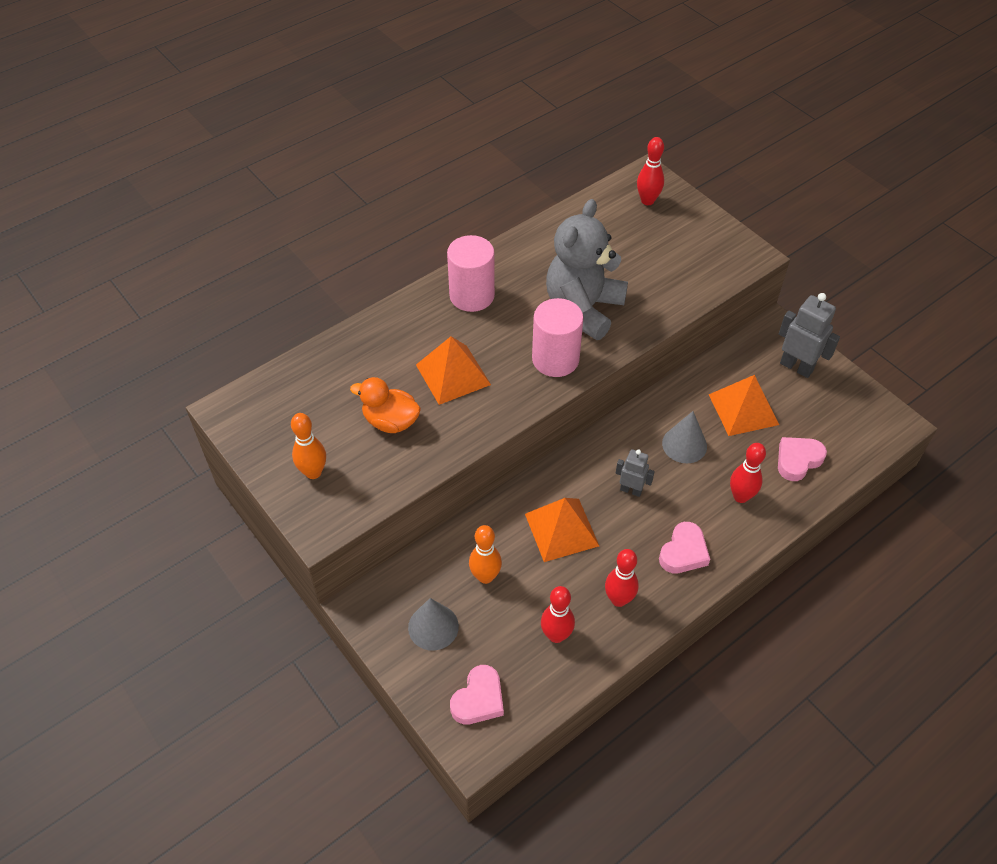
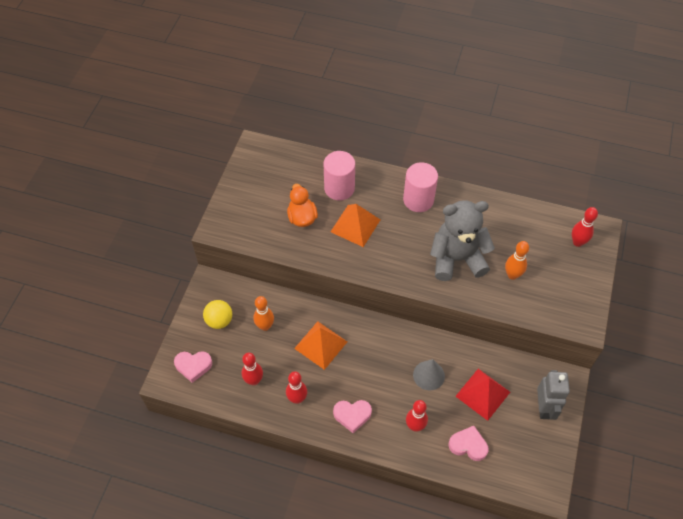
camera: 55 degrees right, 5 degrees up
orange bowling pin [291,413,326,479] -> orange bowling pin moved to [505,241,529,280]
grey cone [408,598,459,651] -> yellow ball [203,300,232,329]
pink cylinder [532,298,584,377] -> pink cylinder moved to [324,151,355,200]
grey robot [616,449,655,497] -> none
orange pyramid [709,375,779,436] -> red pyramid [455,369,510,421]

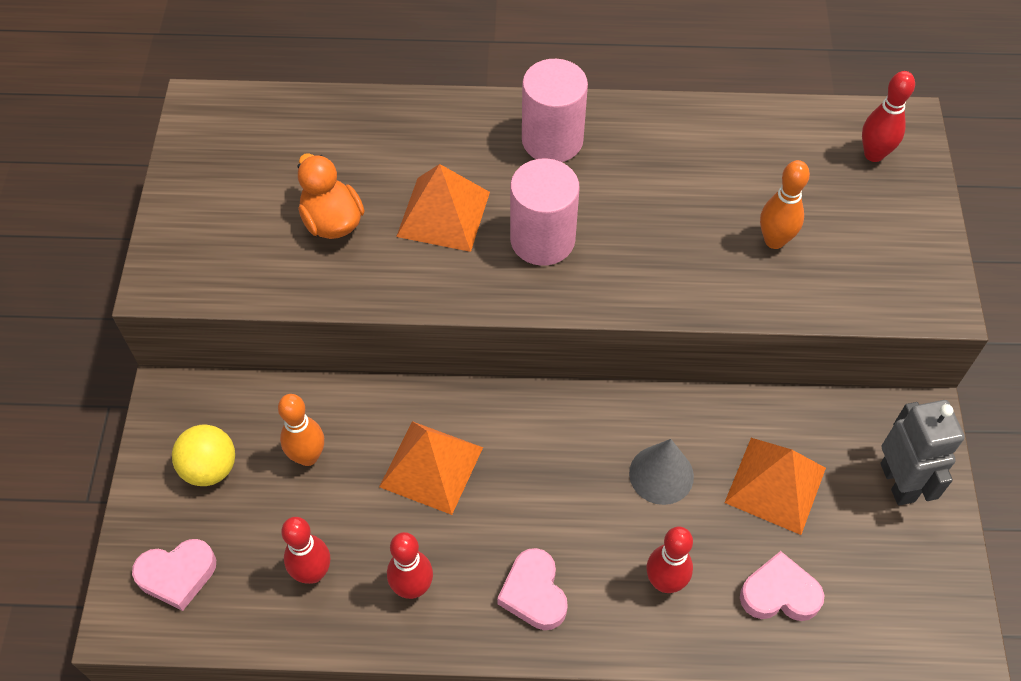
camera: 15 degrees left, 0 degrees up
pink cylinder [324,151,355,200] -> pink cylinder moved to [510,158,580,266]
pink heart [333,400,372,433] -> pink heart turned 90 degrees clockwise [497,548,568,630]
grey teddy bear [430,200,495,281] -> none
red pyramid [455,369,510,421] -> orange pyramid [724,438,826,535]

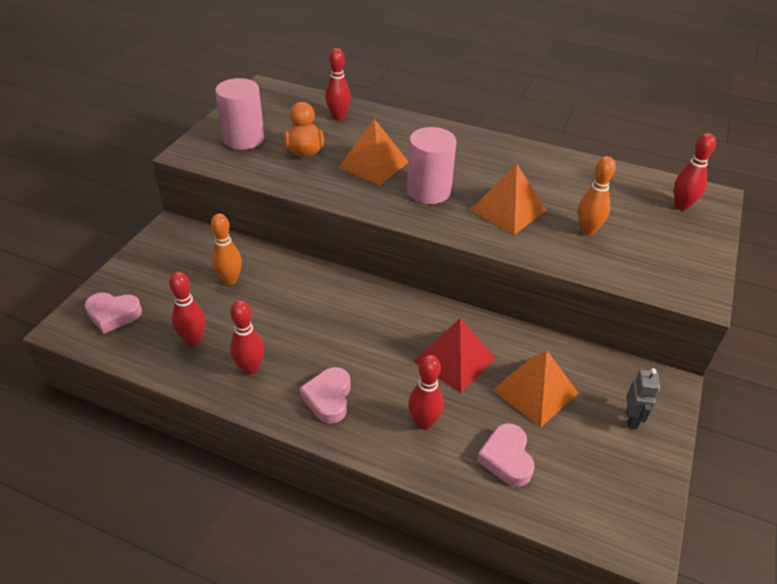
camera: 20 degrees right, 15 degrees down
yellow ball [172,425,235,486] -> none
orange pyramid [379,421,483,515] -> orange pyramid moved to [470,164,546,235]
pink cylinder [522,59,588,162] -> pink cylinder moved to [215,78,264,150]
grey cone [629,439,694,505] -> red pyramid [413,318,495,393]
pink heart [740,551,825,621] -> pink heart turned 120 degrees counterclockwise [477,423,534,487]
grey robot [880,400,965,506] -> grey robot [626,368,660,429], size x0.61
none -> red bowling pin [325,48,351,120]

